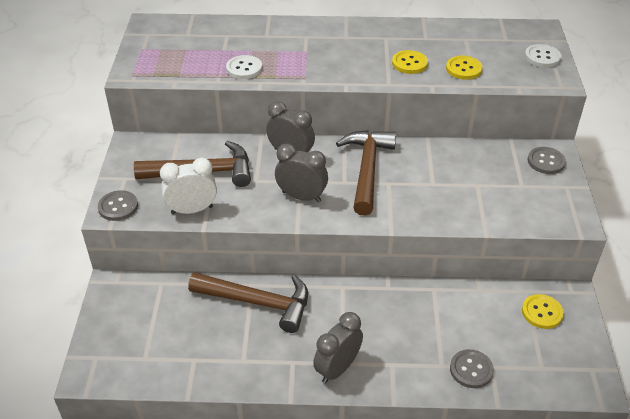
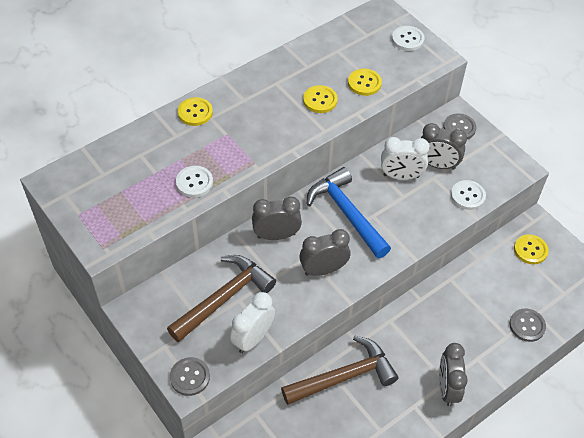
camera: 40 degrees left, 10 degrees up
brown hammer [336,130,396,216] -> blue hammer [306,167,391,258]
none -> yellow button [178,97,213,126]
none -> white clock [381,137,430,180]
none -> grey clock [421,123,467,170]
none -> white button [451,180,486,210]

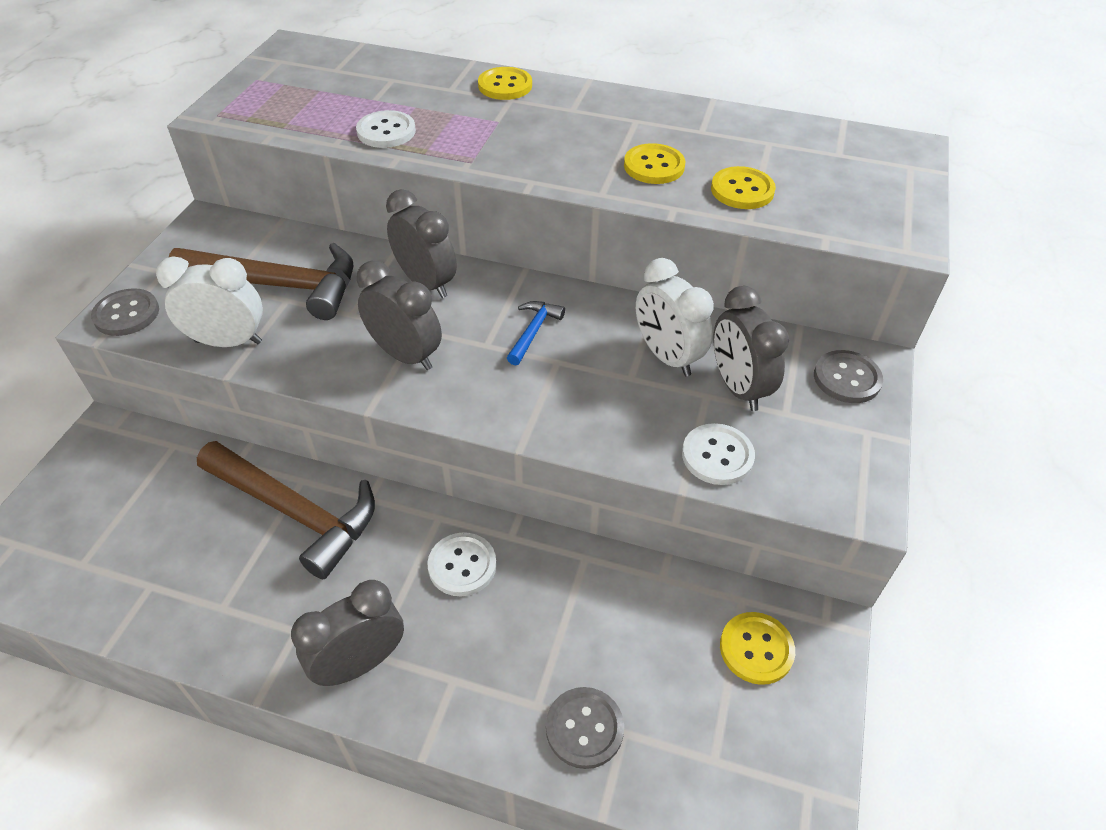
camera: 55 degrees right, 5 degrees down
blue hammer [306,167,391,258] -> blue hammer [507,301,565,366], size x0.45
white button [392,26,425,51] -> white button moved to [427,532,497,596]

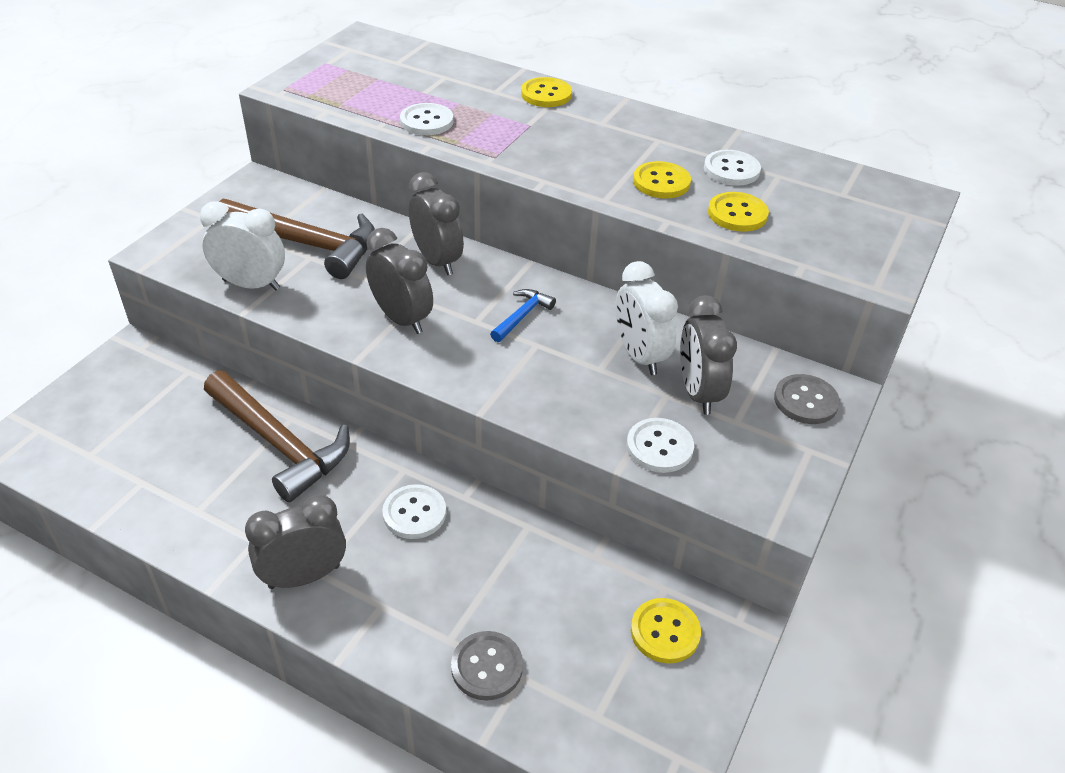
camera: 10 degrees right, 5 degrees down
grey button [91,288,159,336] -> none
none -> white button [704,150,761,186]

